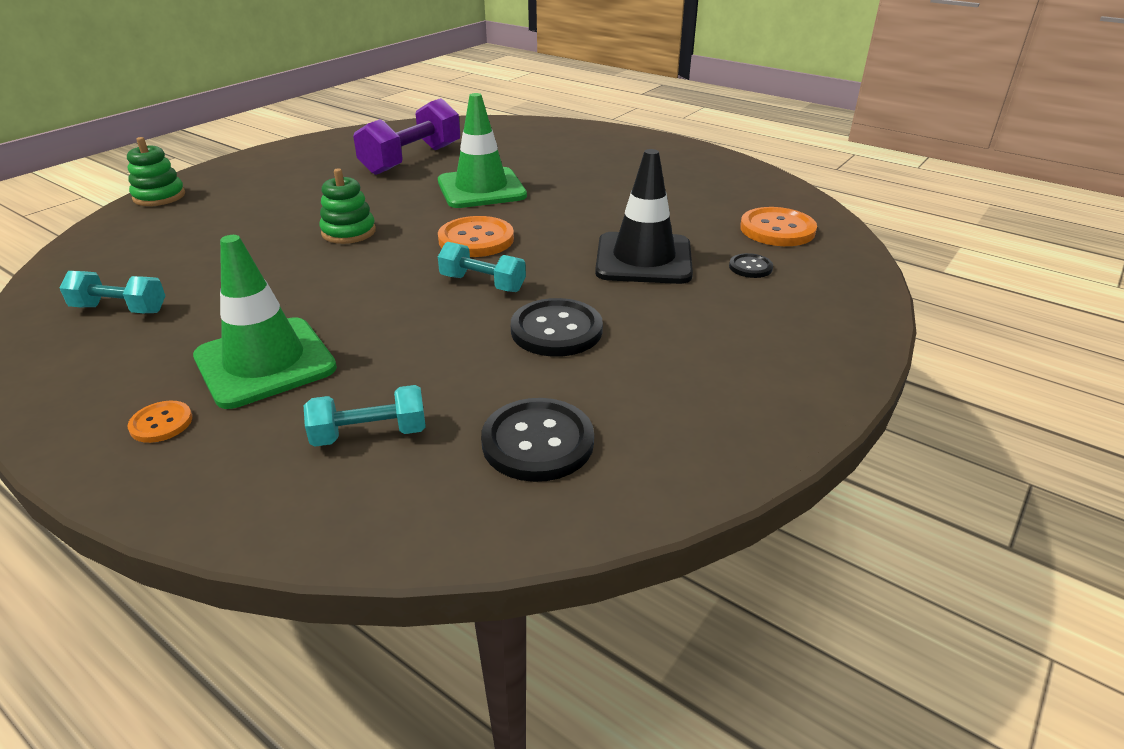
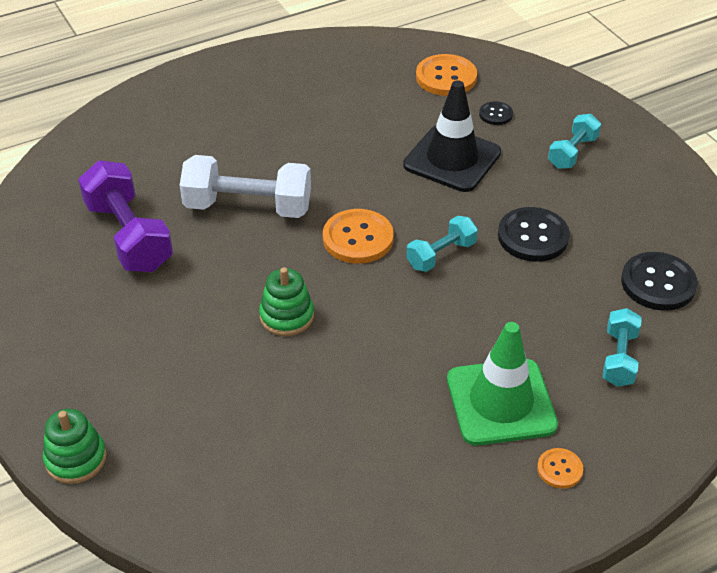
camera: 65 degrees left, 10 degrees up
turquoise dumbbell [60,271,165,313] -> turquoise dumbbell moved to [548,114,601,169]
green traffic cone [438,93,527,208] -> white dumbbell [180,155,311,218]

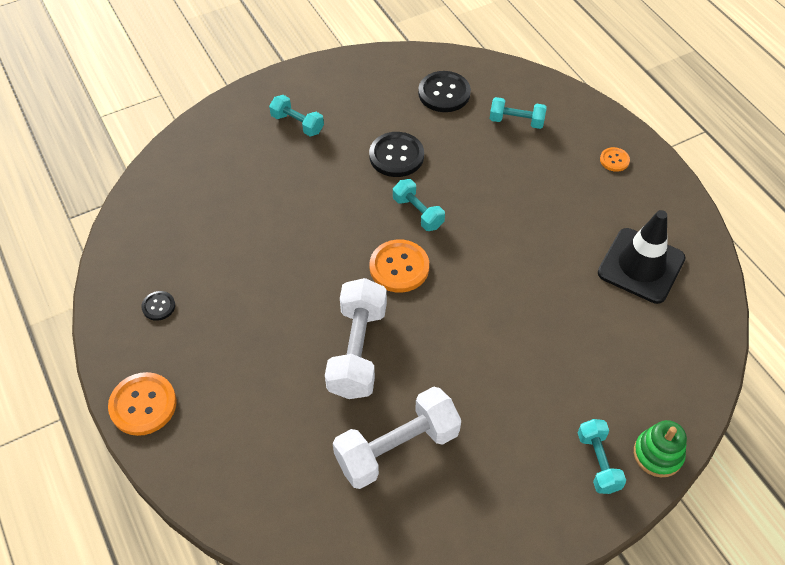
camera: 90 degrees left, 10 degrees up
purple dumbbell [78,160,173,272] -> white dumbbell [333,386,461,489]
green stacking toy [259,267,314,336] -> none
black traffic cone [403,80,501,192] -> black traffic cone moved to [598,210,686,304]
orange button [416,54,477,96] -> orange button moved to [108,372,177,436]
green traffic cone [447,322,558,446] -> none
black button [479,101,513,125] -> black button moved to [142,291,175,321]
none -> turquoise dumbbell [578,419,626,494]

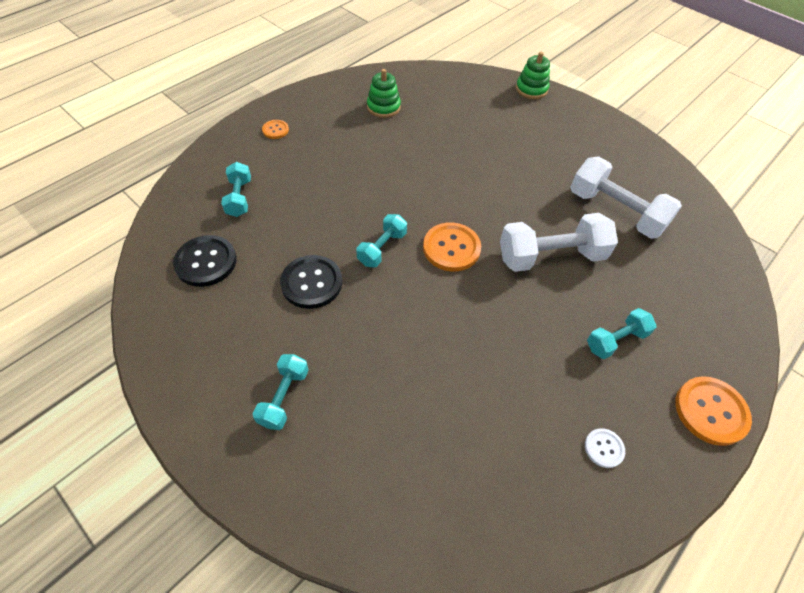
camera: 110 degrees left, 0 degrees up
black button [142,291,175,321] -> white button [585,428,625,468]
turquoise dumbbell [578,419,626,494] -> turquoise dumbbell moved to [587,308,657,359]
black traffic cone [598,210,686,304] -> green stacking toy [367,69,401,118]

